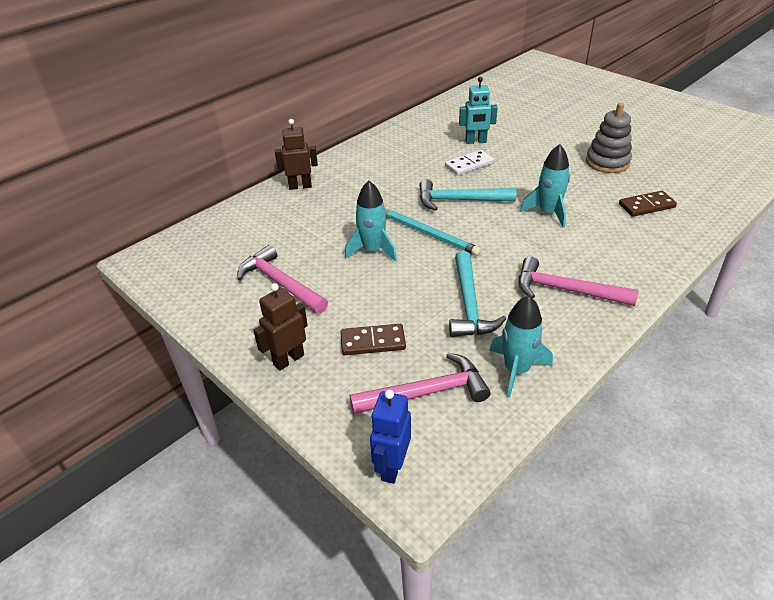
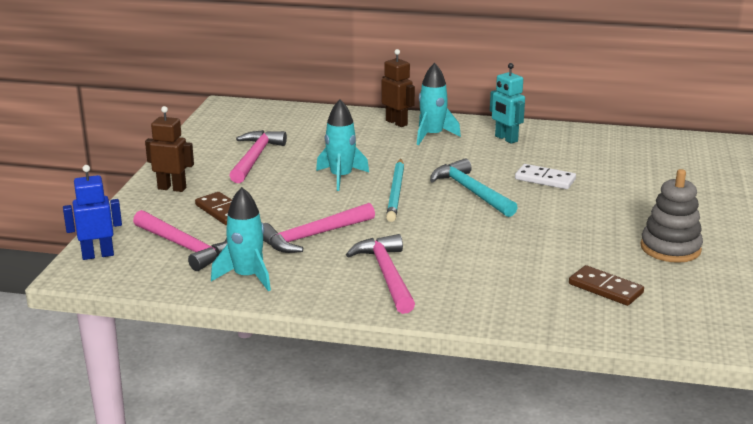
camera: 55 degrees right, 15 degrees down
turquoise hammer [449,251,506,337] -> pink hammer [263,203,375,253]
turquoise robot [459,77,498,144] -> turquoise robot moved to [490,63,525,144]
turquoise rocket [520,144,570,228] -> turquoise rocket moved to [417,63,461,145]

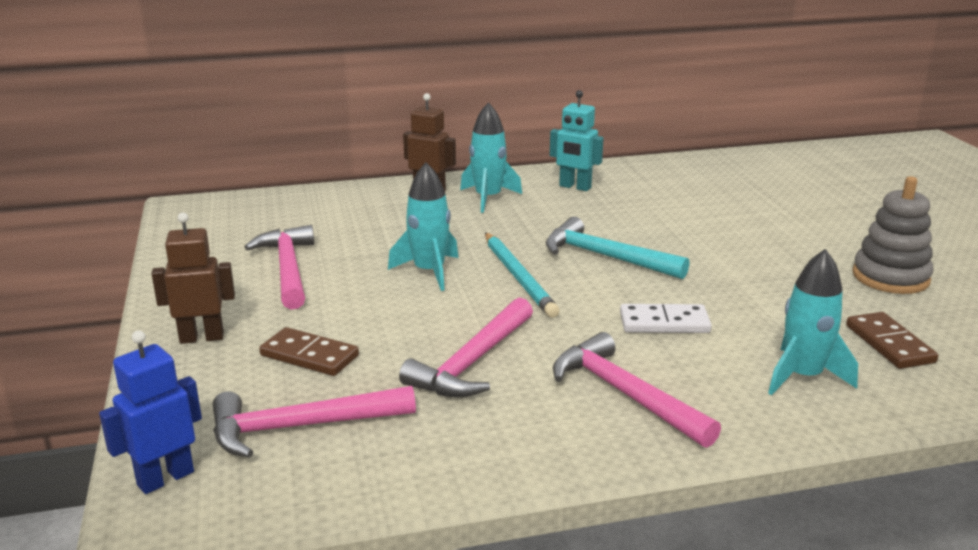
camera: 25 degrees left, 0 degrees up
pink hammer [133,210,227,271] -> pink hammer turned 150 degrees clockwise [213,386,416,458]
turquoise rocket [211,187,271,291] -> turquoise rocket moved to [768,249,858,395]
white domino [515,164,576,189] -> white domino moved to [620,304,712,333]
brown domino [569,265,644,306] -> brown domino turned 60 degrees clockwise [846,312,938,369]

